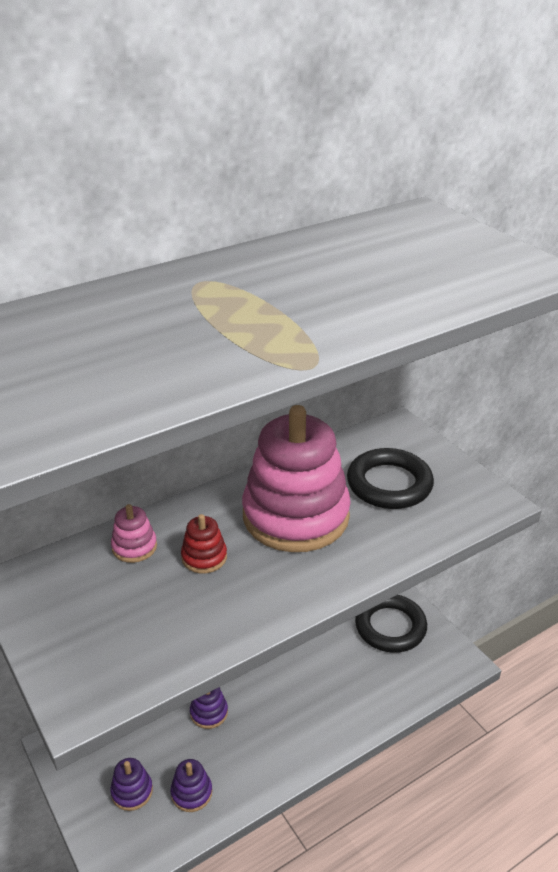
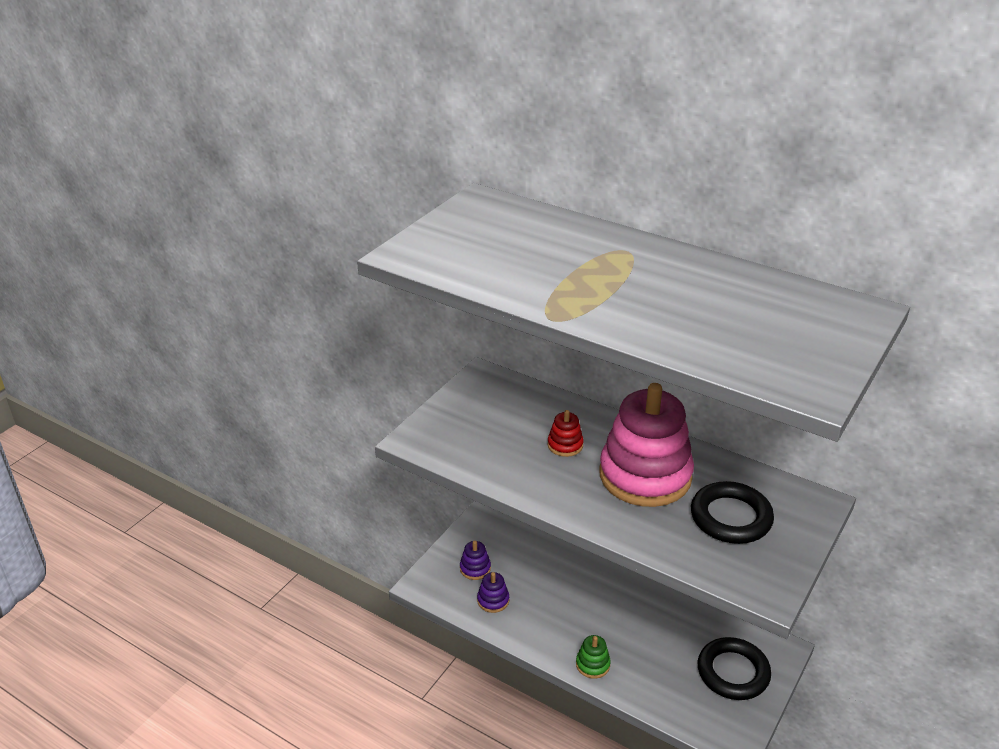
camera: 65 degrees right, 0 degrees up
pink stacking toy [111,504,157,563] -> none
purple stacking toy [190,687,228,729] -> none
none -> green stacking toy [576,635,611,679]

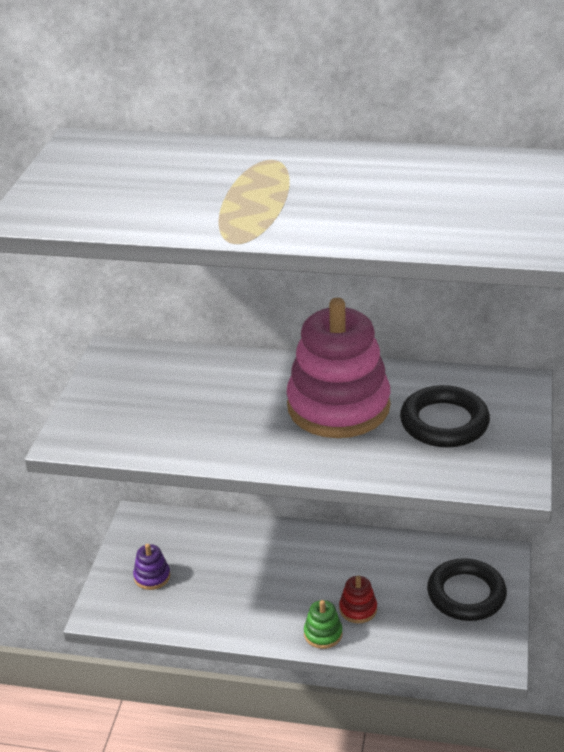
camera: 20 degrees left, 0 degrees up
purple stacking toy [477,572,509,613] -> none
red stacking toy [548,410,584,457] -> red stacking toy moved to [339,576,377,623]

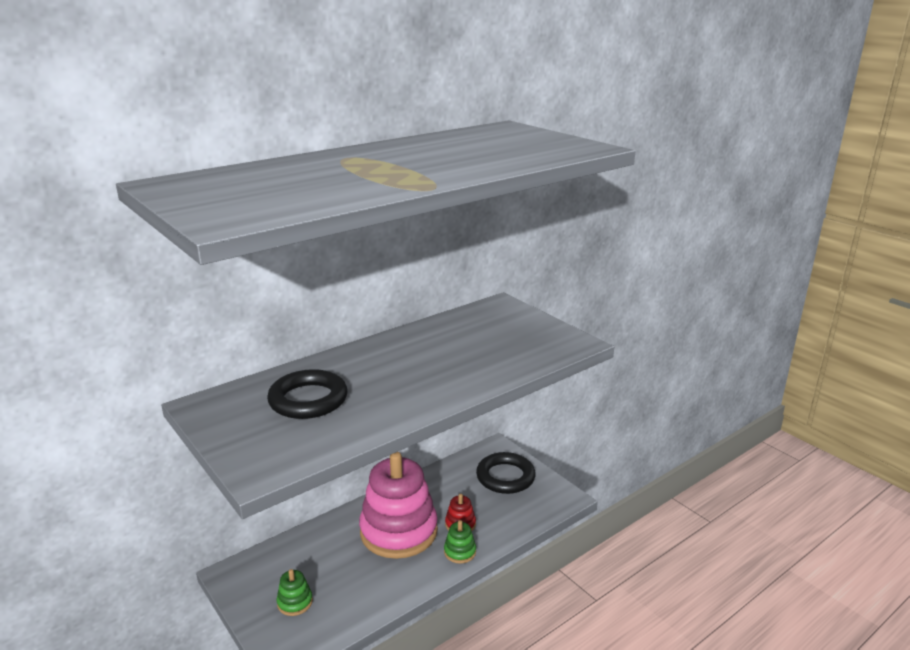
camera: 50 degrees left, 10 degrees down
purple stacking toy [133,544,170,590] -> green stacking toy [276,569,313,616]
pink stacking toy [287,298,390,438] -> pink stacking toy moved to [359,452,438,559]
black ring [400,385,490,448] -> black ring moved to [267,369,347,419]

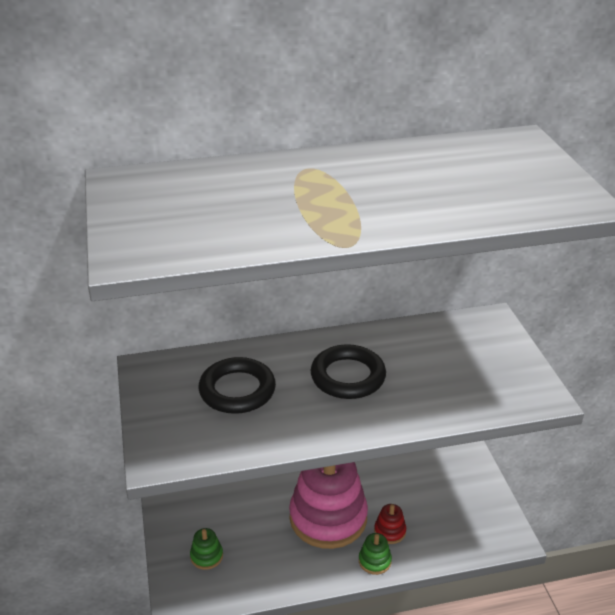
camera: 25 degrees right, 10 degrees up
black ring [476,452,536,494] -> black ring moved to [311,344,386,399]

